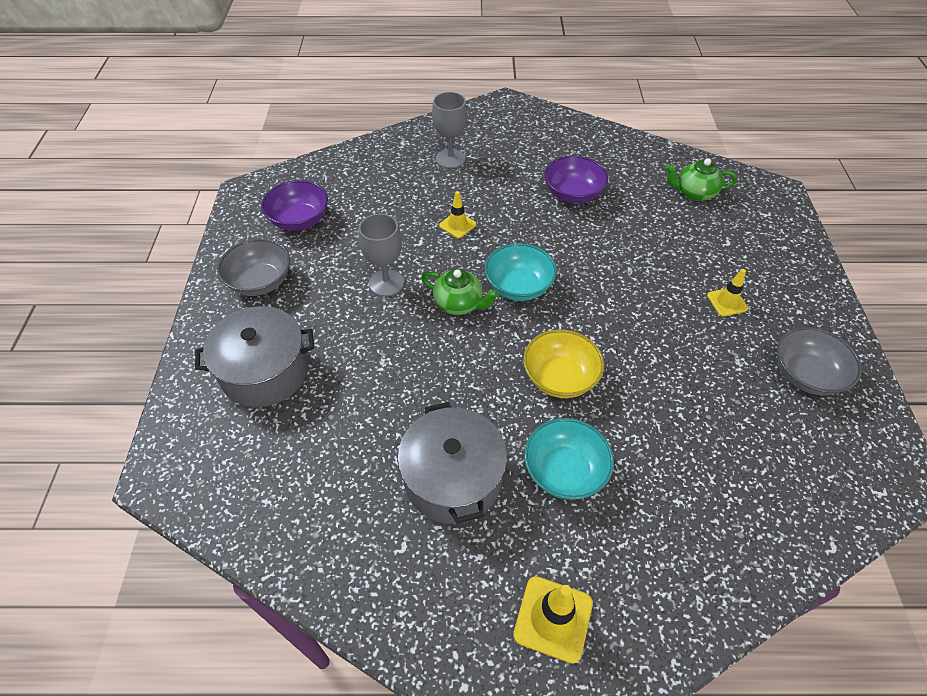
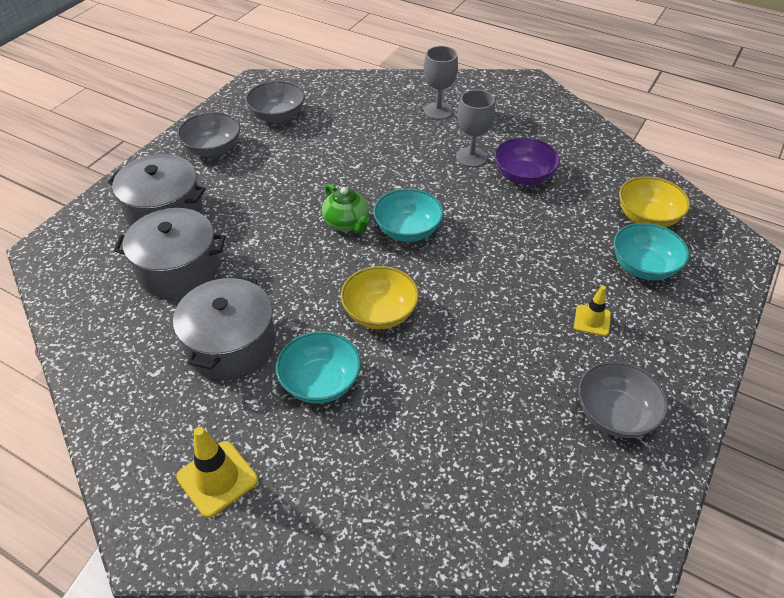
camera: 30 degrees right, 5 degrees down
purple bowl [261,180,328,231] -> grey bowl [245,81,305,123]
grey goblet [359,213,404,296] -> grey goblet moved to [456,90,495,167]
yellow traffic cone [439,191,476,238] -> none
green teapot [665,158,737,201] -> yellow bowl [619,176,690,227]
none -> grey pot [114,208,225,298]
none -> turquoise bowl [613,223,689,280]

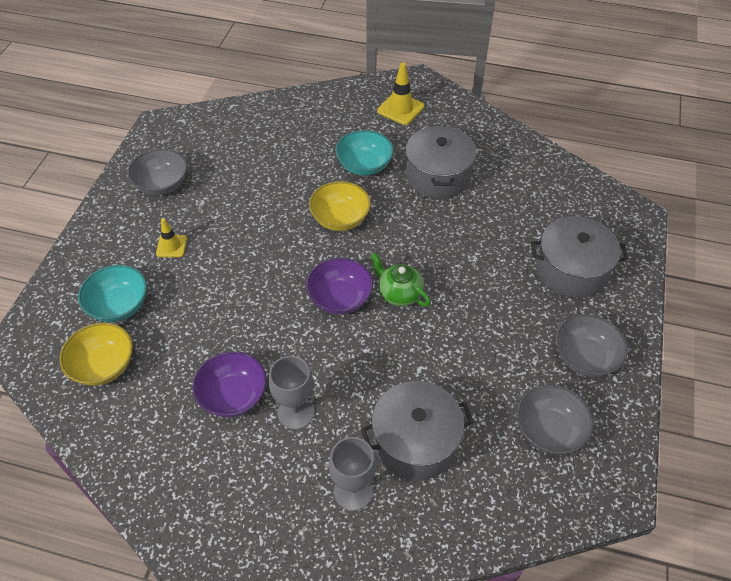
camera: 165 degrees right, 5 degrees up
grey pot [114,208,225,298] -> grey pot moved to [361,381,474,481]
turquoise bowl [373,188,443,242] -> purple bowl [306,258,373,314]

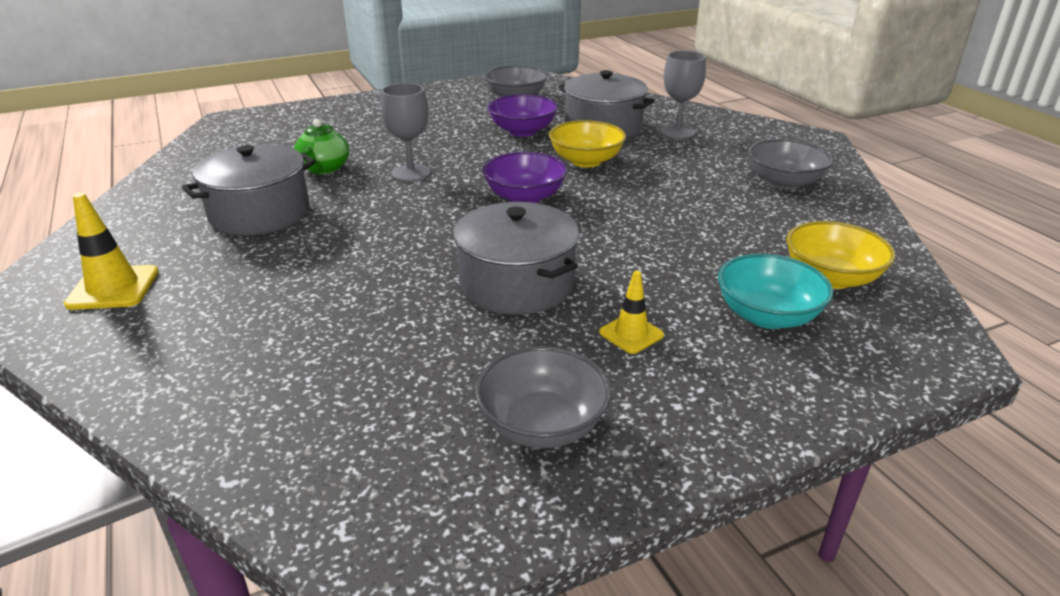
camera: 130 degrees left, 20 degrees down
purple bowl [193,351,267,417] -> purple bowl moved to [488,94,558,137]
grey goblet [269,356,314,430] -> grey goblet moved to [381,83,430,182]
yellow bowl [309,181,371,231] -> yellow bowl moved to [549,120,626,168]
turquoise bowl [335,130,394,176] -> none
green teapot [370,252,431,307] -> green teapot moved to [294,119,349,175]
grey pot [531,216,628,298] -> grey pot moved to [453,202,579,315]
grey bowl [556,314,628,377] -> grey bowl moved to [748,139,833,190]

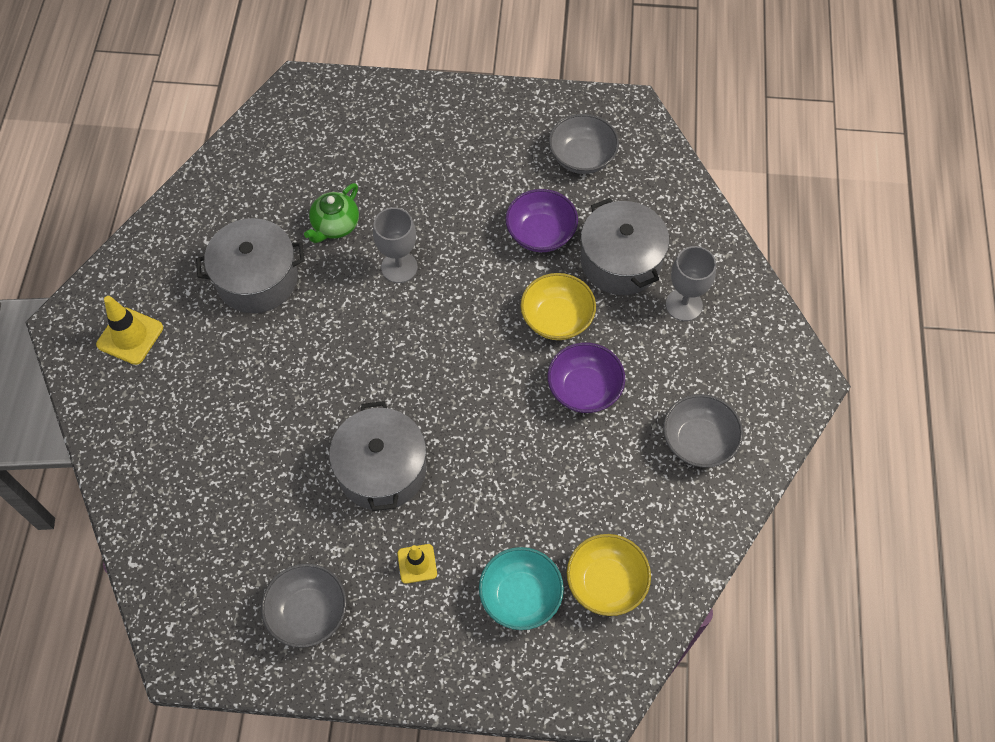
camera: 30 degrees right, 30 degrees up
purple bowl [482,152,567,203] -> purple bowl moved to [548,343,625,413]

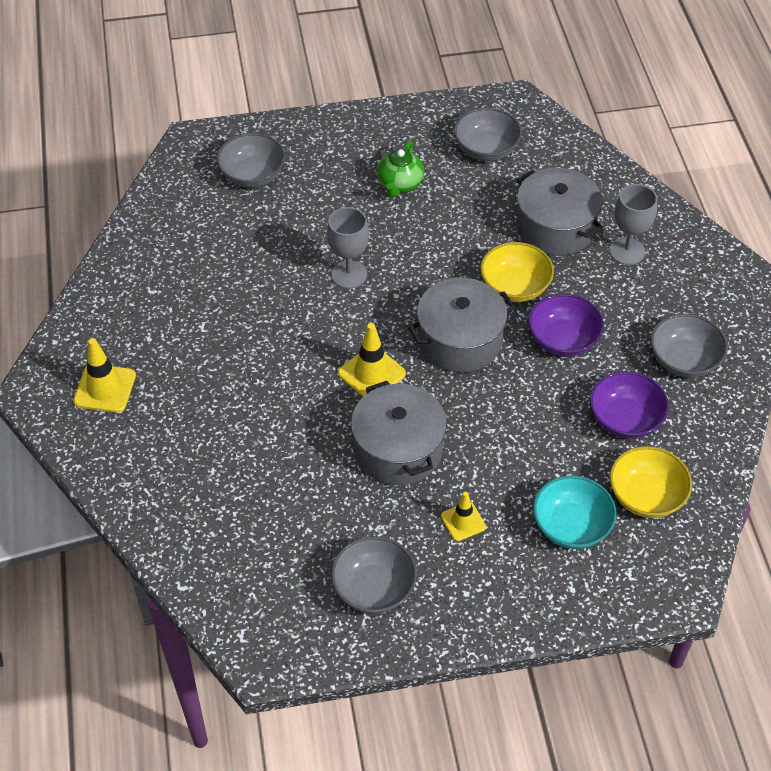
camera: 15 degrees left, 10 degrees down
grey pot [196,218,305,313] -> grey pot moved to [408,278,515,373]
green teapot [304,183,359,243] -> green teapot moved to [377,141,424,198]
purple bowl [505,189,578,252] -> purple bowl moved to [590,371,669,439]
none -> grey bowl [217,133,286,188]
none -> yellow traffic cone [338,323,406,397]

